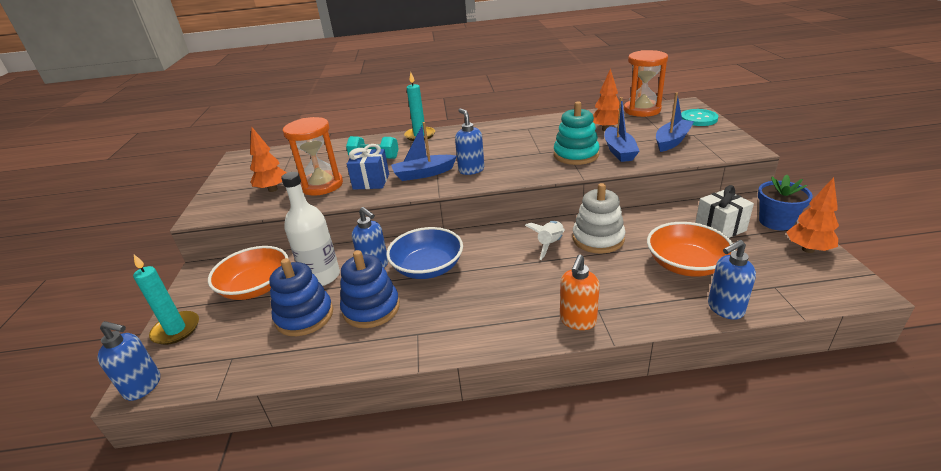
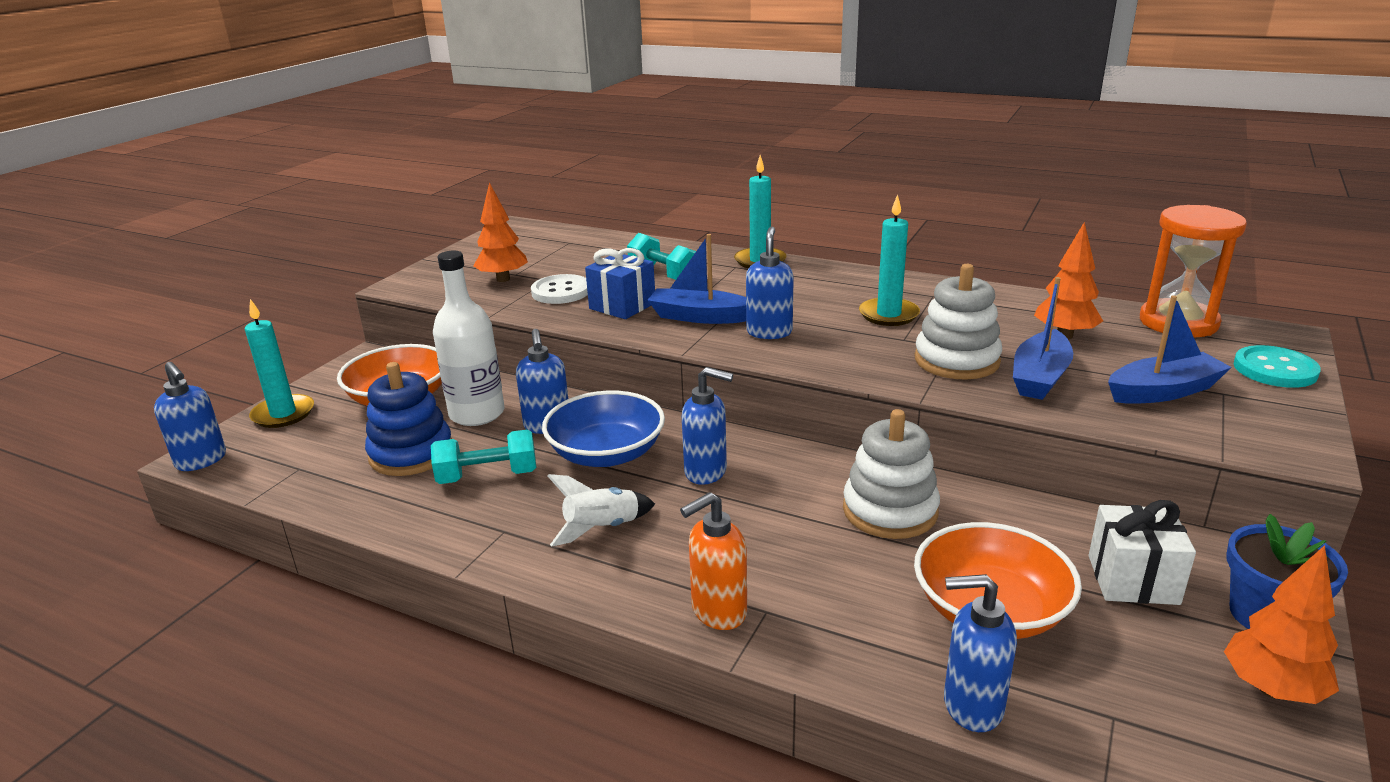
camera: 30 degrees right, 5 degrees down
orange hourglass [283,117,343,196] -> white button [531,274,588,304]
blue stacking toy [340,250,400,328] -> turquoise dumbbell [431,430,536,484]
white rocket [525,221,565,260] -> white rocket moved to [548,474,655,547]
turquoise stacking toy [554,102,600,165] -> white stacking toy [915,264,1002,380]
none -> blue soap dispenser [682,367,733,485]
none -> turquoise candle [859,194,920,326]

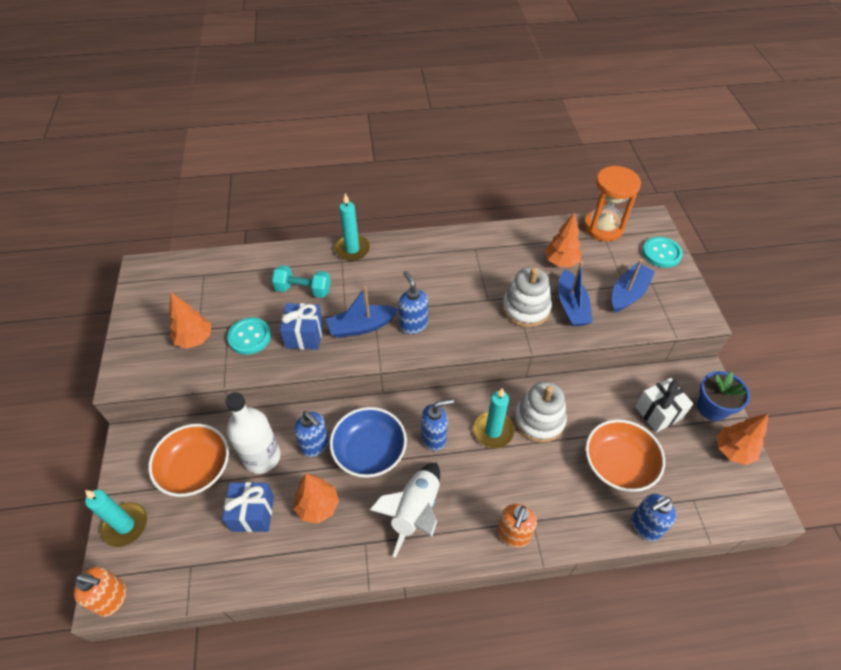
camera: 35 degrees left, 25 degrees up
blue soap dispenser [154,362,226,471] -> orange soap dispenser [74,566,126,617]
blue stacking toy [365,362,452,476] -> blue gift [222,482,274,532]
turquoise dumbbell [431,430,536,484] -> orange tree [294,473,339,524]
white button [531,274,588,304] -> turquoise button [227,317,271,355]
white rocket [548,474,655,547] -> white rocket [369,463,440,558], size x1.52
turquoise candle [859,194,920,326] -> turquoise candle moved to [473,388,514,448]

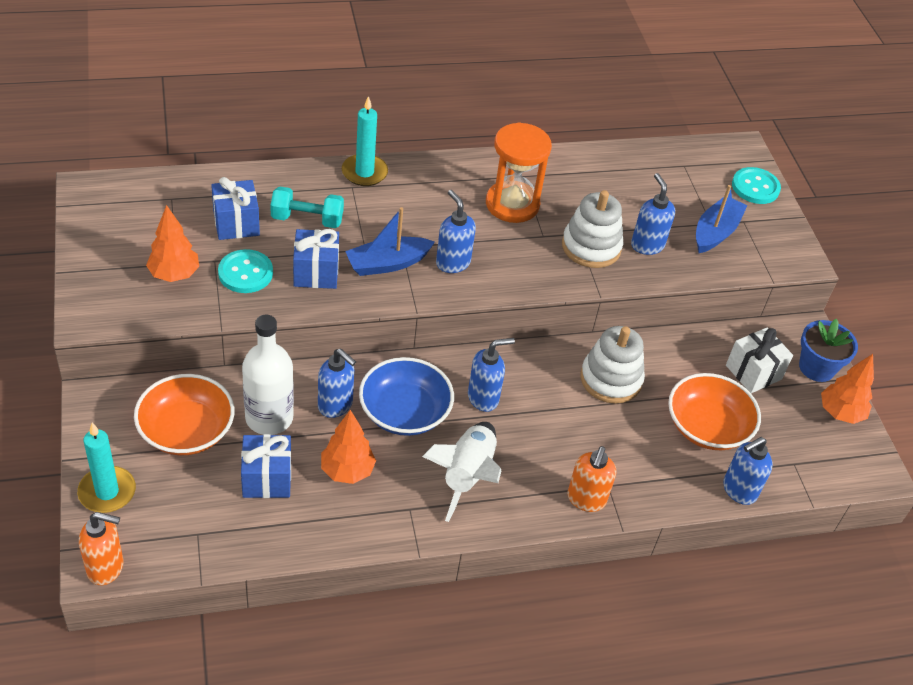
camera: 10 degrees left, 5 degrees down
turquoise candle [473,388,514,448] -> none
orange tree [545,212,582,267] -> none
blue boat [558,261,593,326] -> blue soap dispenser [631,173,675,255]
orange hourglass [583,166,641,241] -> orange hourglass moved to [486,123,552,223]
none -> blue gift [211,177,260,240]

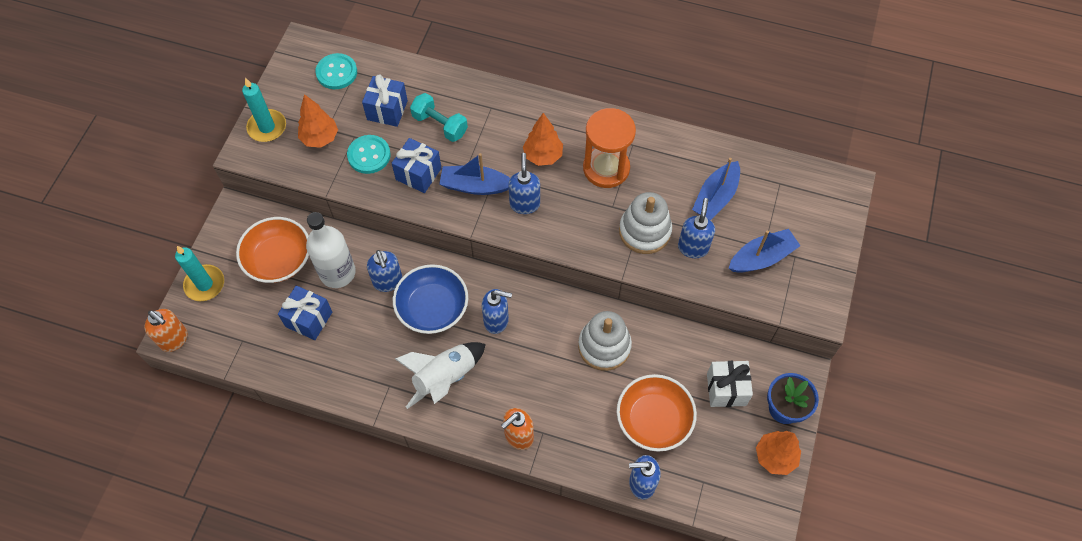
camera: 35 degrees right, 15 degrees up
orange tree [321,410,376,484] -> orange tree moved to [523,113,563,166]
turquoise candle [342,96,388,186] -> turquoise candle moved to [242,78,286,142]
turquoise button [732,167,781,204] -> turquoise button moved to [315,53,357,89]
none -> blue boat [692,158,740,220]

